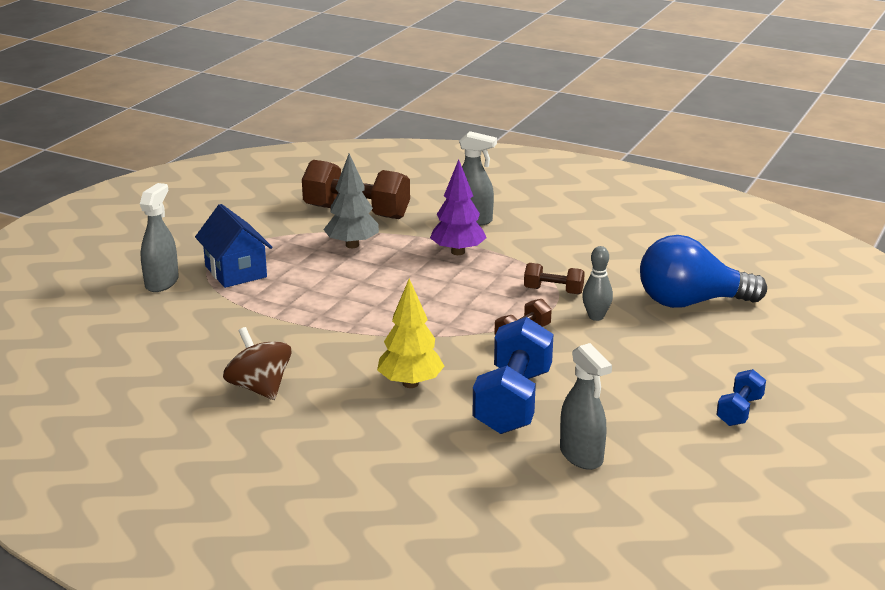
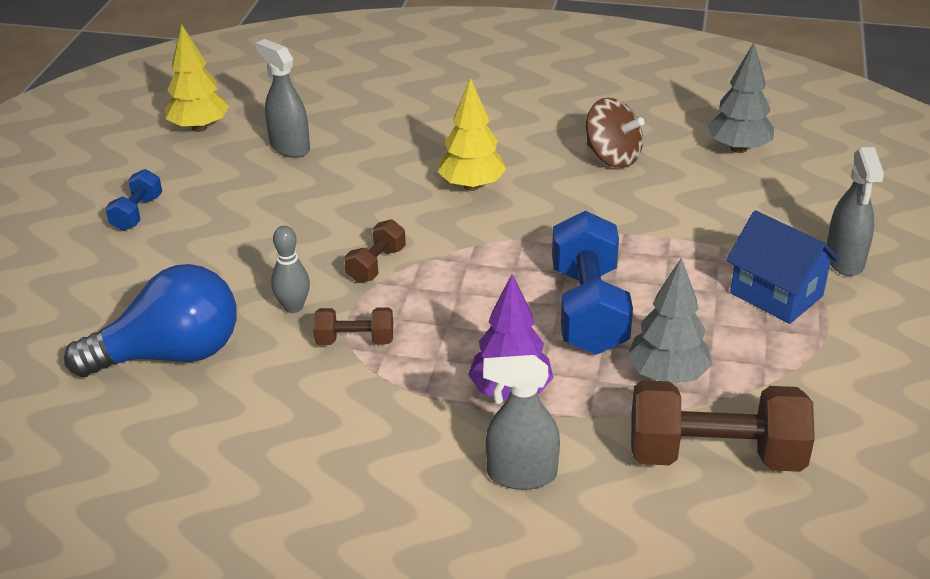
camera: 165 degrees right, 10 degrees up
blue dumbbell [472,317,553,434] -> blue dumbbell moved to [552,211,633,355]
none -> yellow tree [165,25,229,132]
none -> grey tree [707,43,774,153]

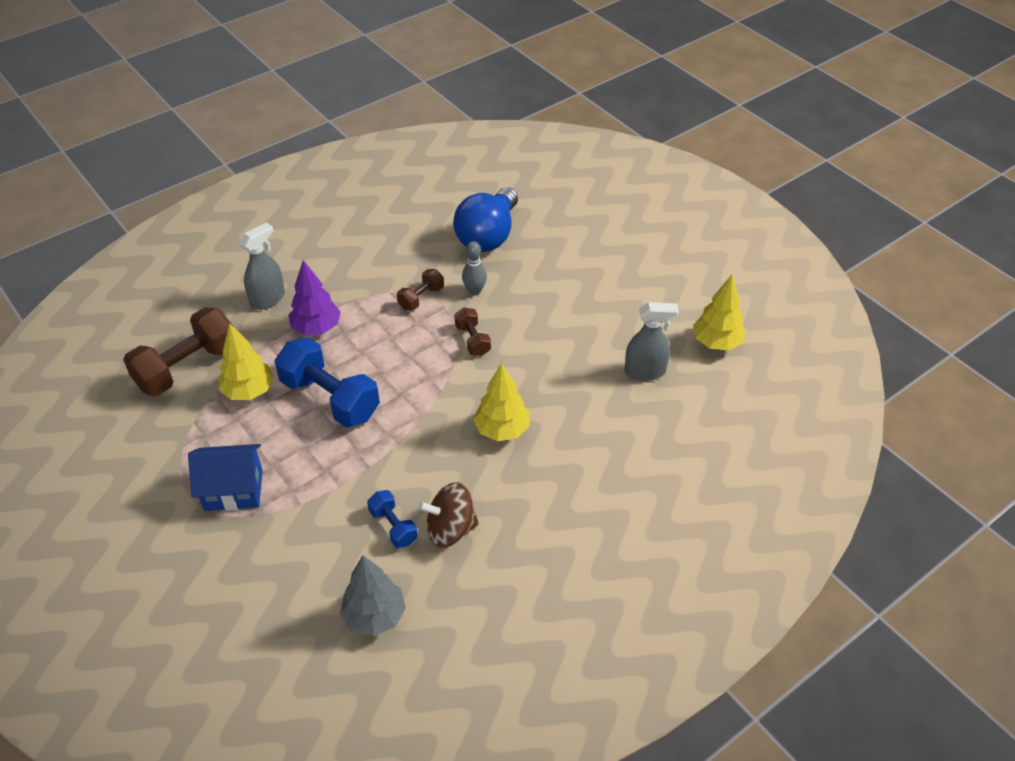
camera: 130 degrees right, 10 degrees up
blue dumbbell [105,169,162,231] -> blue dumbbell moved to [367,490,418,548]
grey tree [627,258,712,383] -> yellow tree [219,323,274,400]
grey spray bottle [827,147,884,276] -> none

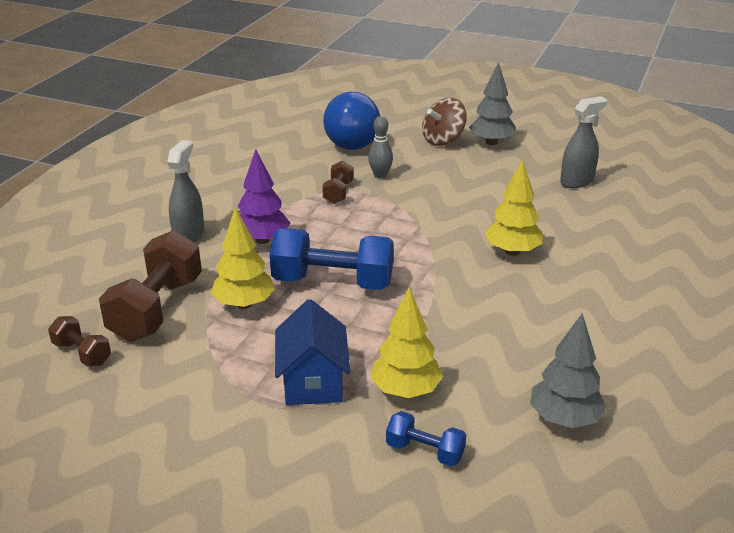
camera: 30 degrees left, 15 degrees down
blue house [188,444,263,511] -> blue house turned 60 degrees counterclockwise [275,299,350,405]
blue dumbbell [367,490,418,548] -> blue dumbbell moved to [386,411,466,466]
brown spinning top [418,482,479,548] -> brown spinning top moved to [422,98,467,146]
brown dumbbell [455,307,491,356] -> brown dumbbell moved to [48,316,111,366]
yellow tree [693,275,746,351] -> yellow tree moved to [371,287,443,398]
none -> grey tree [469,62,516,145]

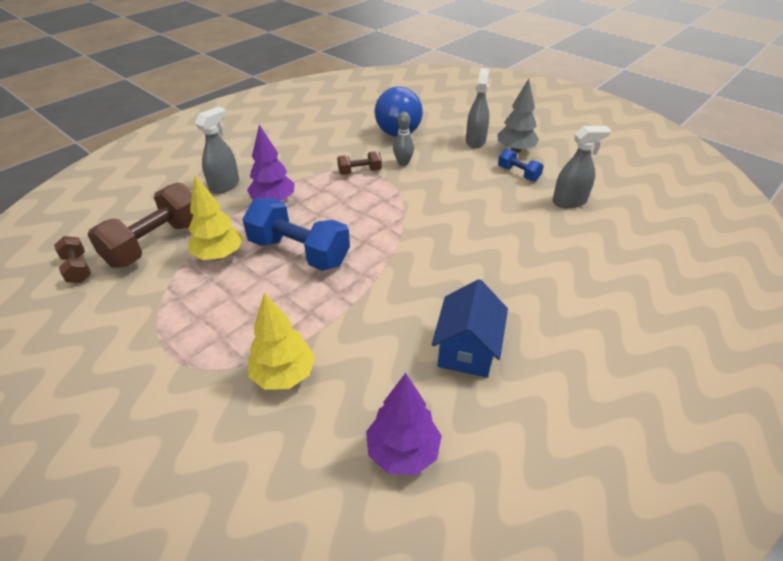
camera: 20 degrees right, 10 degrees up
blue house [275,299,350,405] -> blue house moved to [432,279,508,378]
brown dumbbell [322,161,354,204] -> brown dumbbell turned 45 degrees clockwise [337,151,382,175]
blue dumbbell [386,411,466,466] -> blue dumbbell moved to [498,148,544,181]
brown spinning top [422,98,467,146] -> grey spray bottle [466,68,489,148]
yellow tree [485,159,543,256] -> none
grey tree [530,313,607,428] -> purple tree [366,373,442,475]

